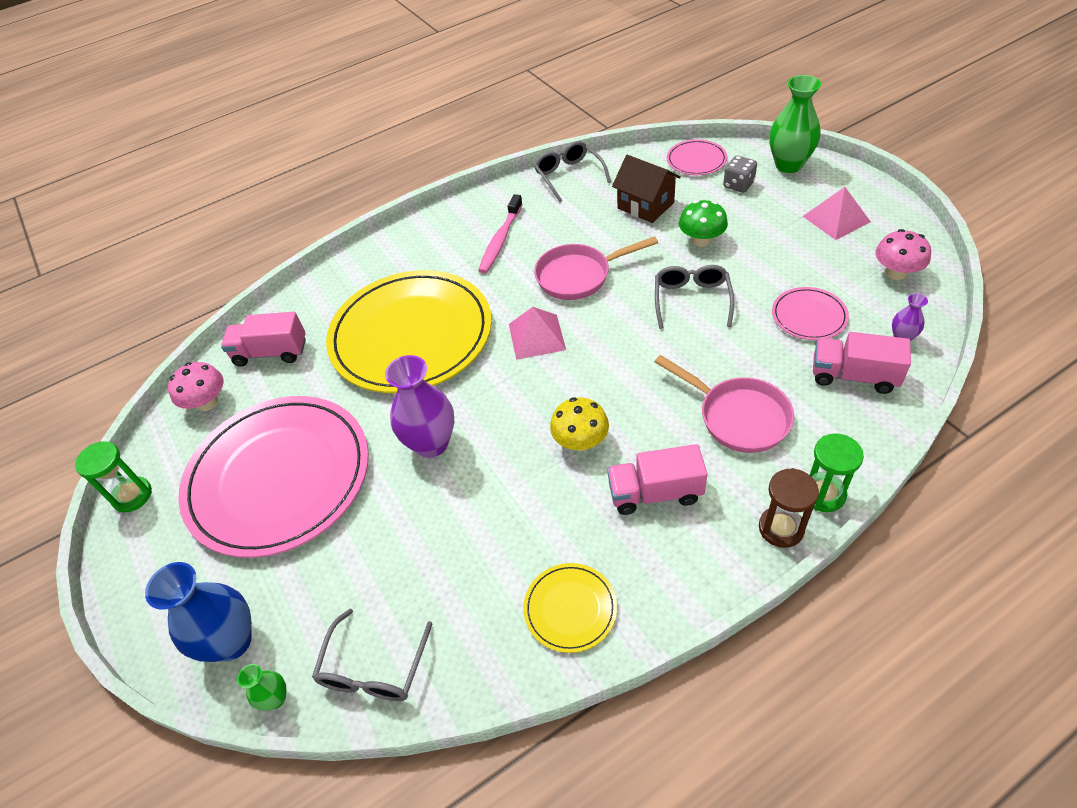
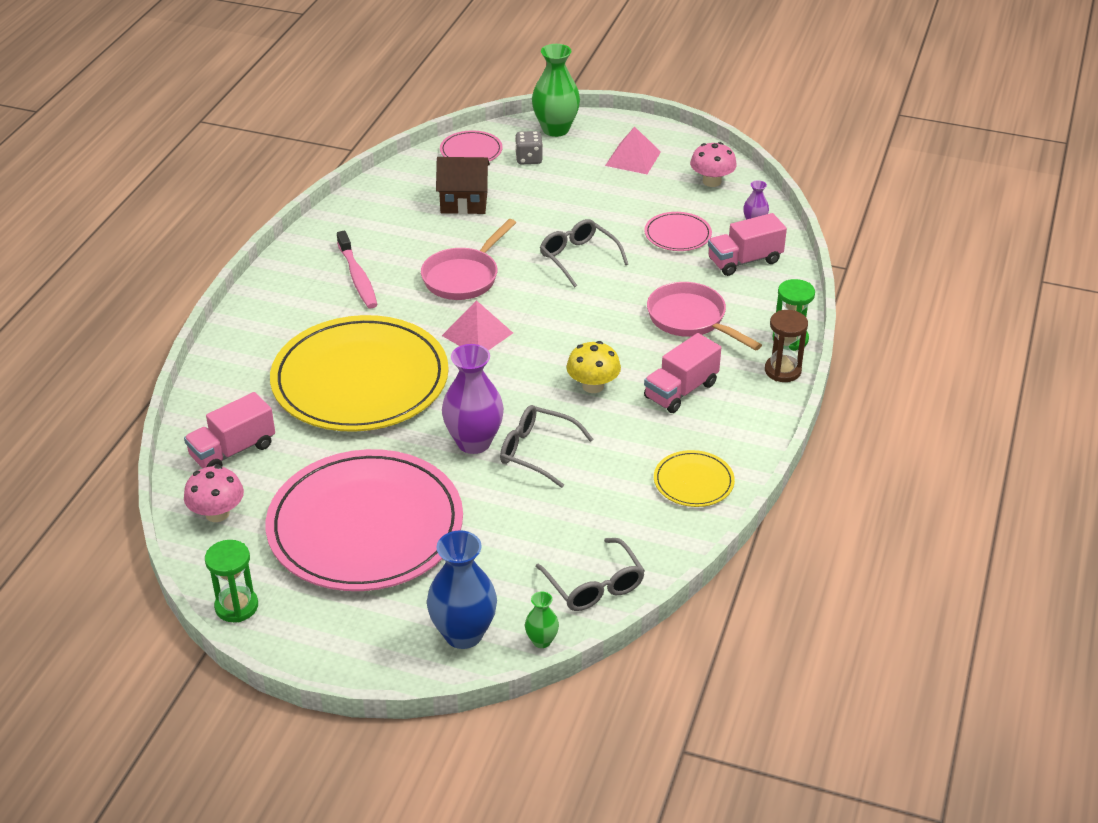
camera: 45 degrees left, 10 degrees down
grey glasses [534,141,611,202] -> grey glasses moved to [500,405,594,488]
pink pan [655,355,794,453] -> pink pan turned 135 degrees counterclockwise [647,282,762,351]
green mushroom [679,200,728,247] -> none

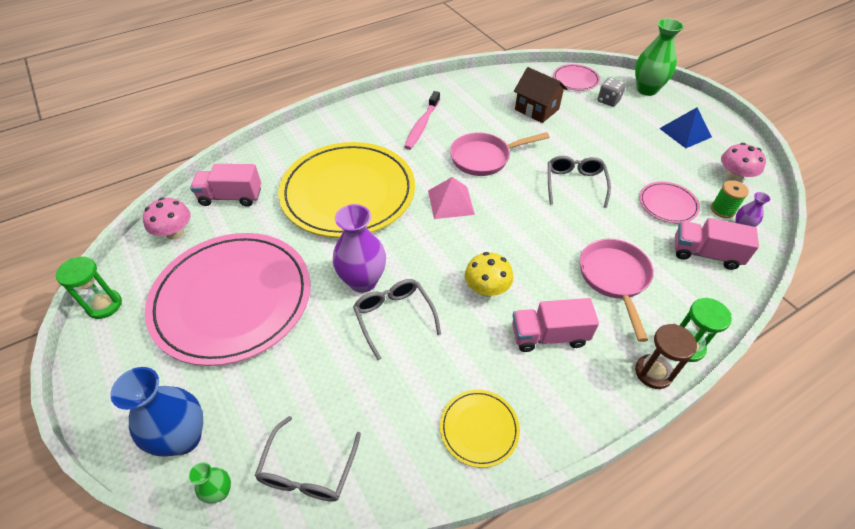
camera: 40 degrees right, 10 degrees up
pink pyramid [605,127,661,174] -> blue pyramid [659,107,712,148]
none -> green spool [711,180,749,218]

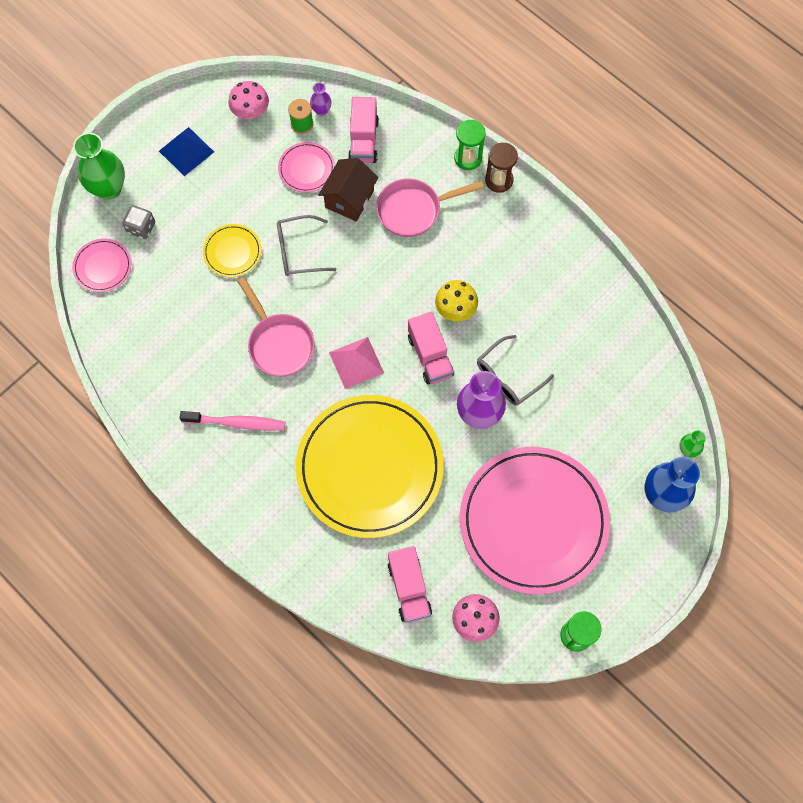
camera: 105 degrees left, 20 degrees up
grey glasses [255,416,361,502] -> none
yellow plate [440,390,520,468] -> yellow plate moved to [203,224,262,277]
pink truck [512,298,599,352] -> pink truck moved to [408,312,454,384]
brown house [514,67,567,123] -> brown house moved to [318,158,379,221]

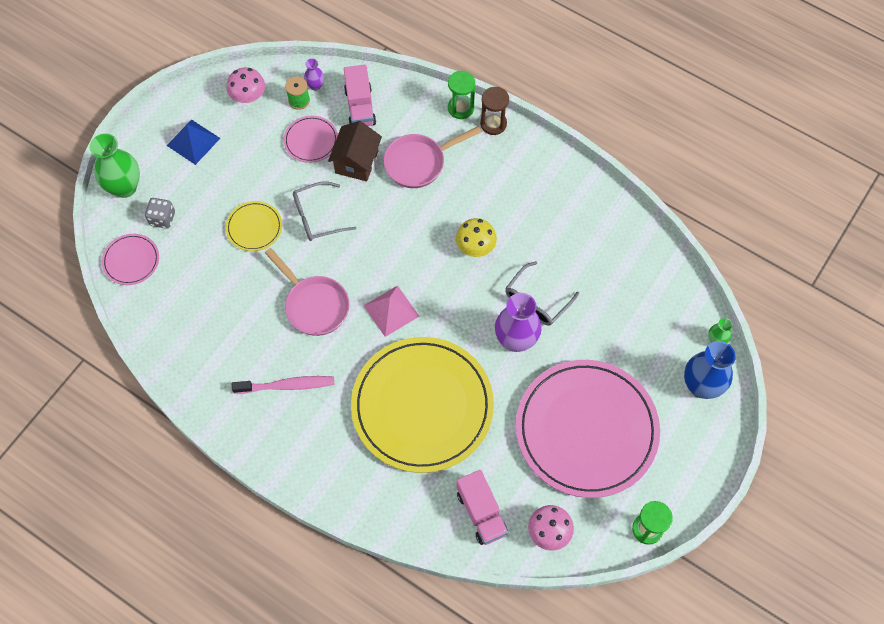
camera: 10 degrees left, 5 degrees down
pink truck [408,312,454,384] -> none

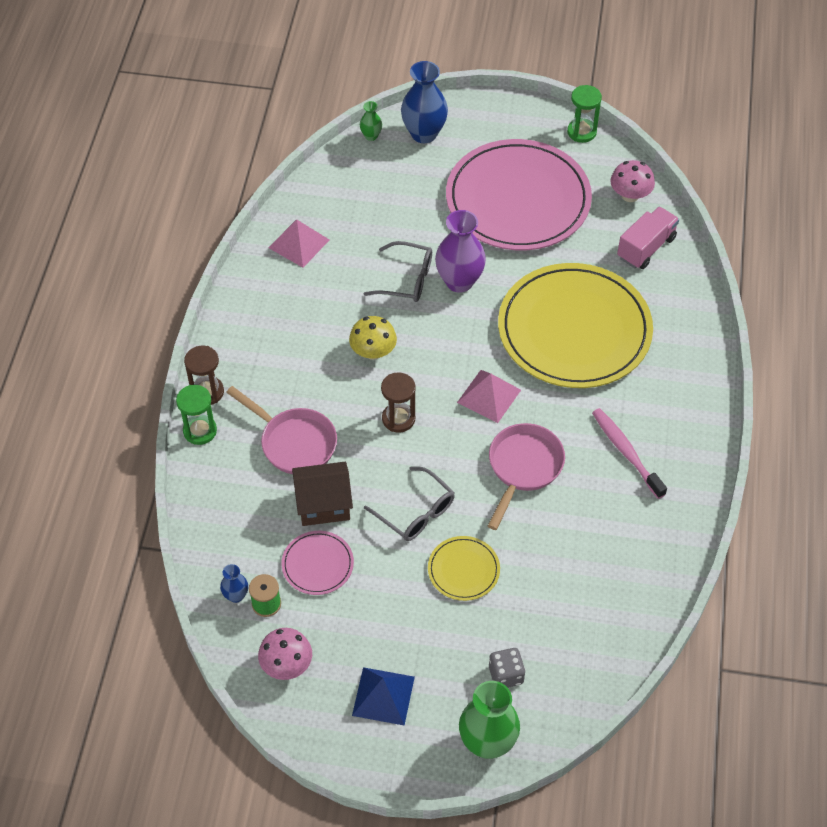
camera: 115 degrees left, 10 degrees down
pink plate [102,234,159,285] -> none
purple vase [304,59,324,91] -> blue vase [220,564,248,603]
pink truck [344,65,376,126] -> none
none -> pink pyramid [268,220,329,268]
none -> brown hourglass [381,372,416,433]

